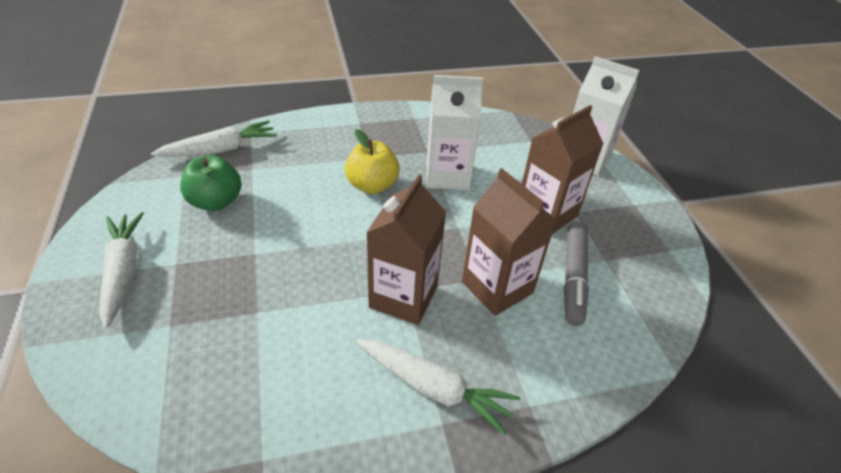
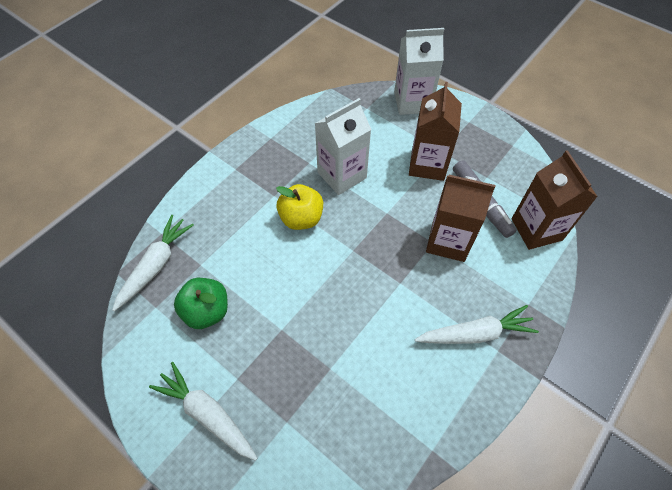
camera: 35 degrees left, 15 degrees up
brown carton [366,175,446,325] -> brown carton moved to [511,150,598,250]

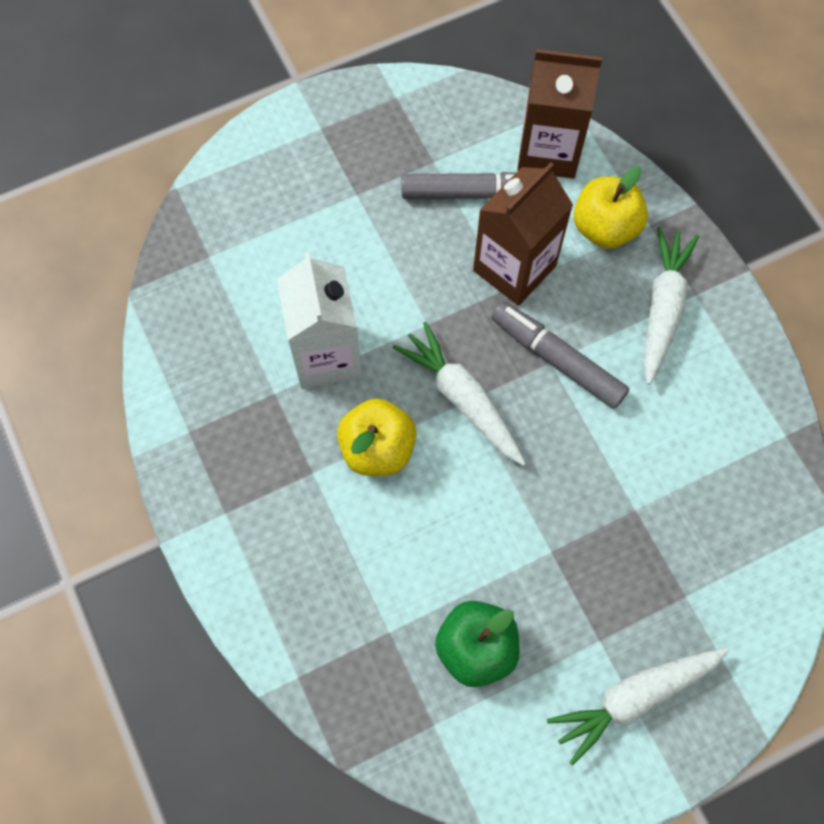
camera: 65 degrees left, 10 degrees up
white carrot [112,215,194,311] -> white carrot moved to [393,321,526,466]
white carton [394,28,444,115] -> none
brown carton [409,82,462,181] -> none
none -> grey marker [491,302,629,409]
none -> yellow apple [574,166,648,249]

